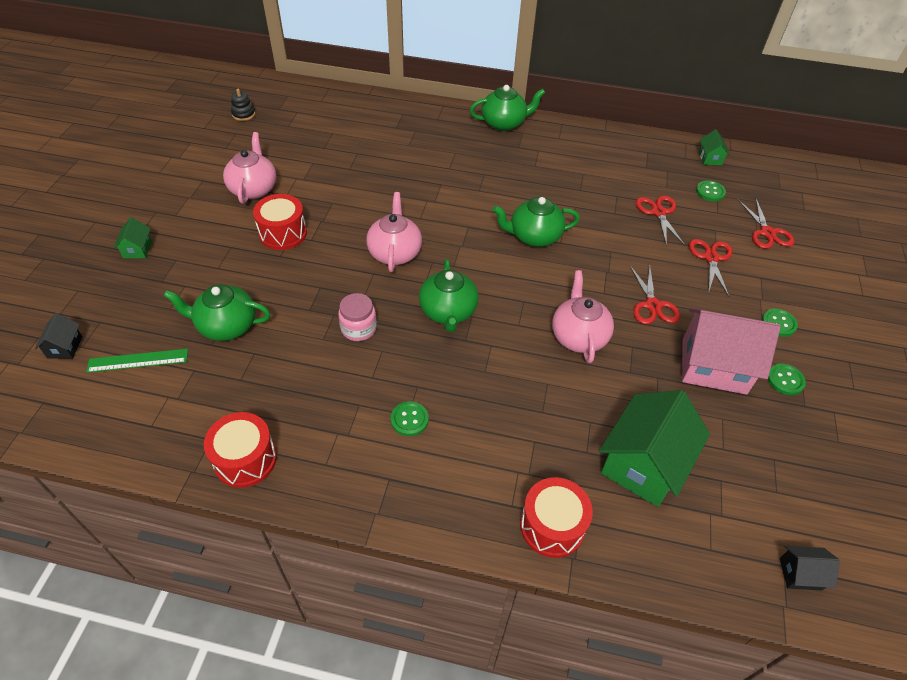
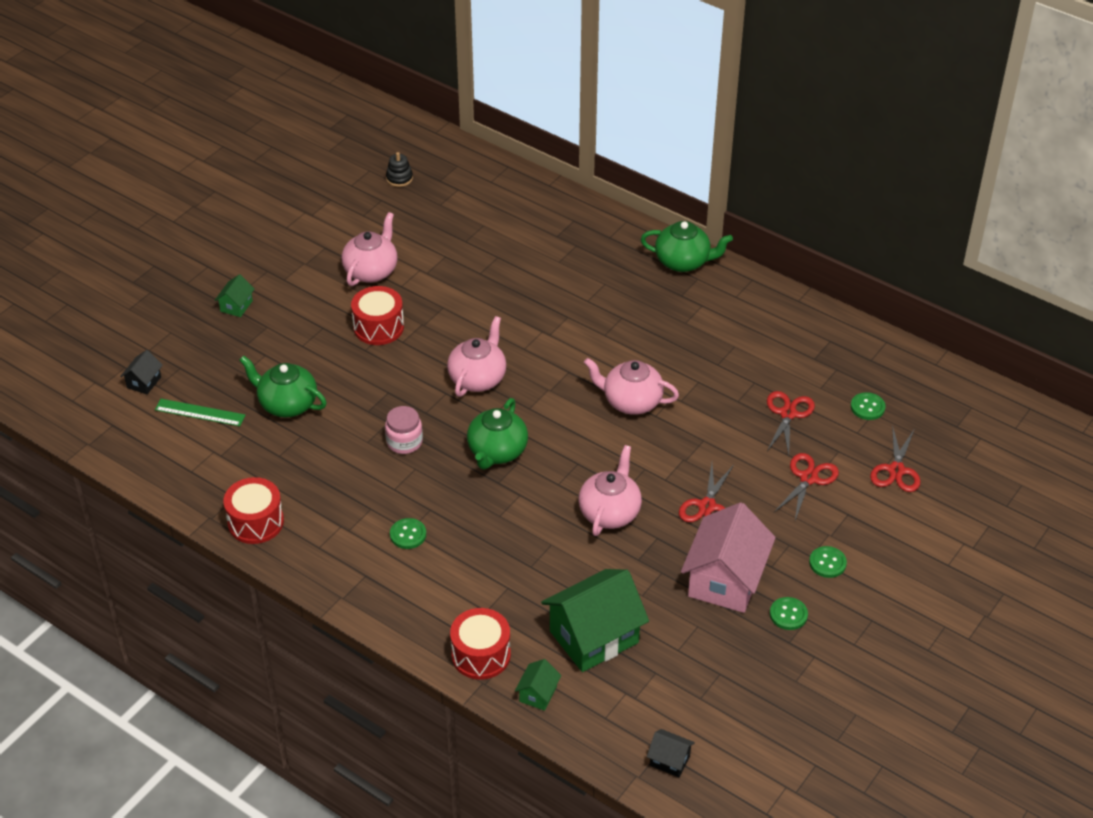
camera: 25 degrees right, 5 degrees down
green teapot [492,197,580,247] -> pink teapot [584,358,679,415]
pink house [682,308,781,395] -> pink house turned 75 degrees clockwise [681,502,776,613]
green house [699,129,730,165] -> green house moved to [515,659,561,711]

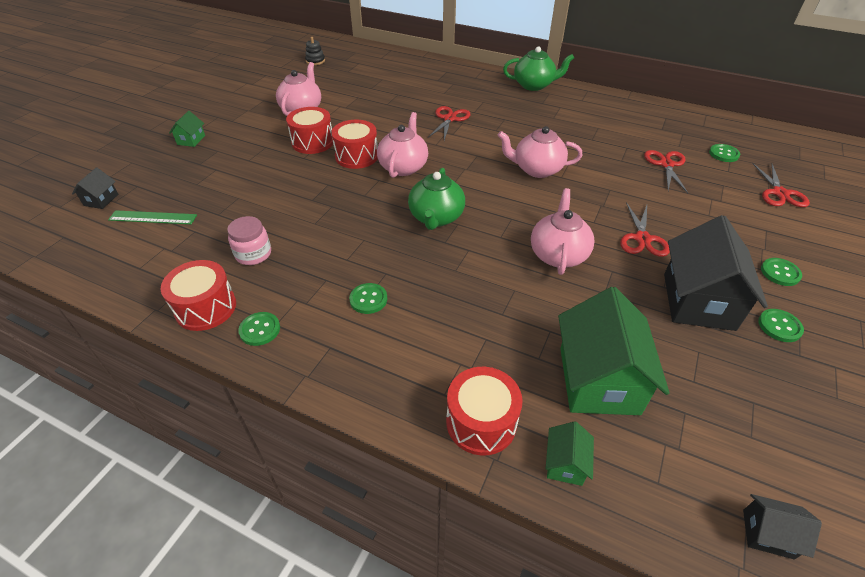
camera: 10 degrees left, 0 degrees up
green teapot [239,356,327,417] -> none
pink jar [385,406,423,454] -> pink jar moved to [227,216,271,265]
green house [541,569,649,672] -> green house turned 45 degrees counterclockwise [558,287,670,415]
pink house [681,502,776,613] -> black house [664,215,768,331]
red scissors [774,453,839,520] -> red scissors moved to [428,106,470,141]
none -> green button [238,312,280,346]
none -> red drum [331,120,378,169]

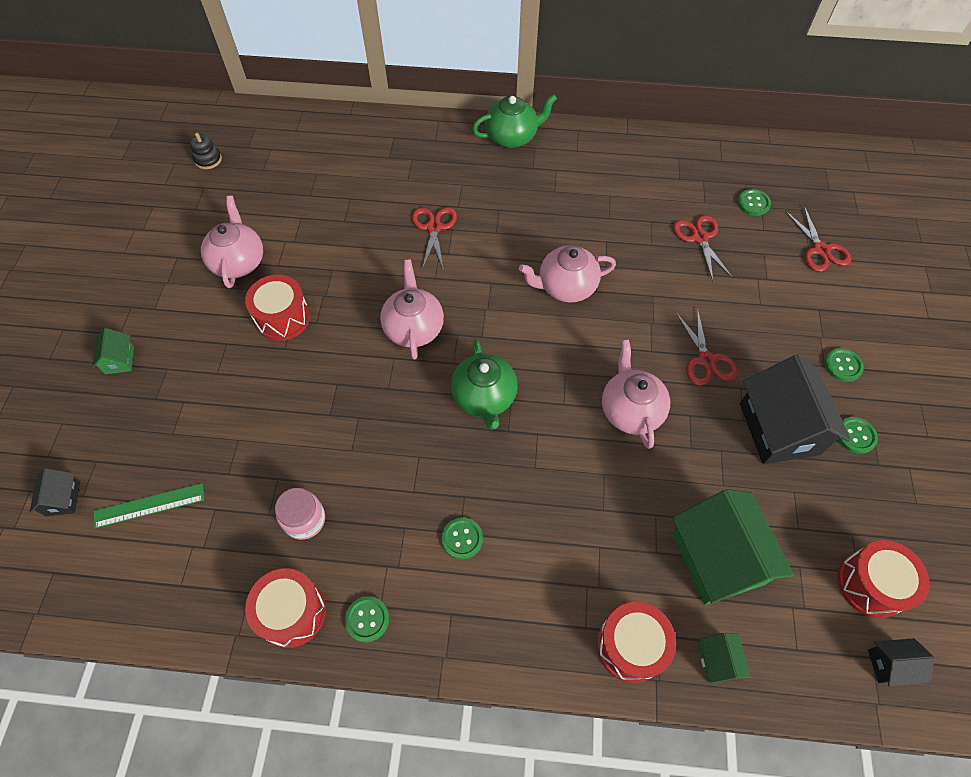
camera: 20 degrees left, 15 degrees up
red drum [331,120,378,169] -> red drum moved to [837,540,929,618]

